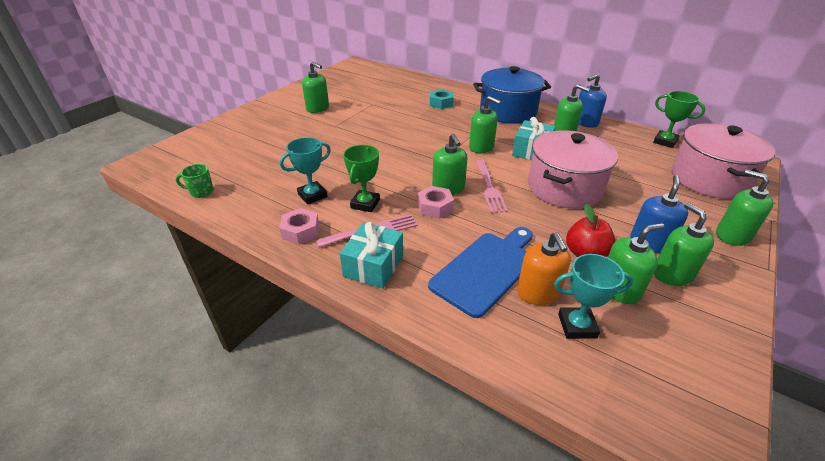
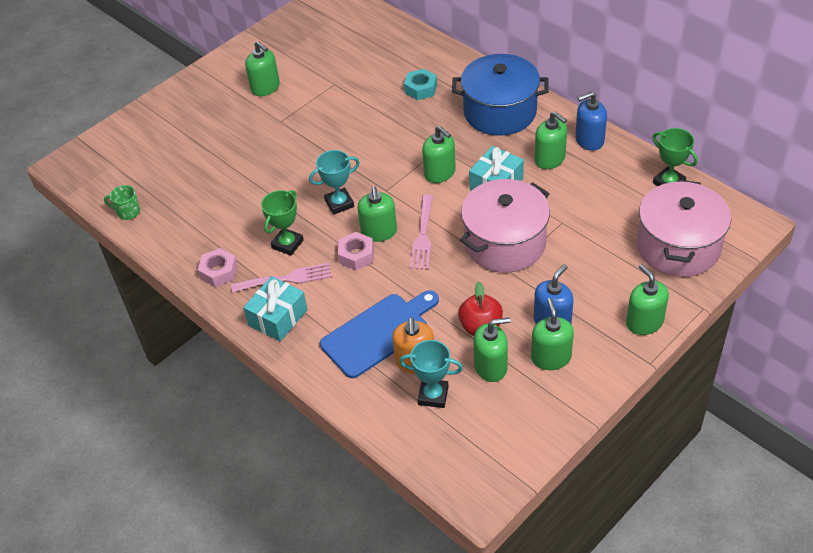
camera: 15 degrees right, 10 degrees up
turquoise trophy [280,137,331,205] -> turquoise trophy moved to [309,150,360,215]

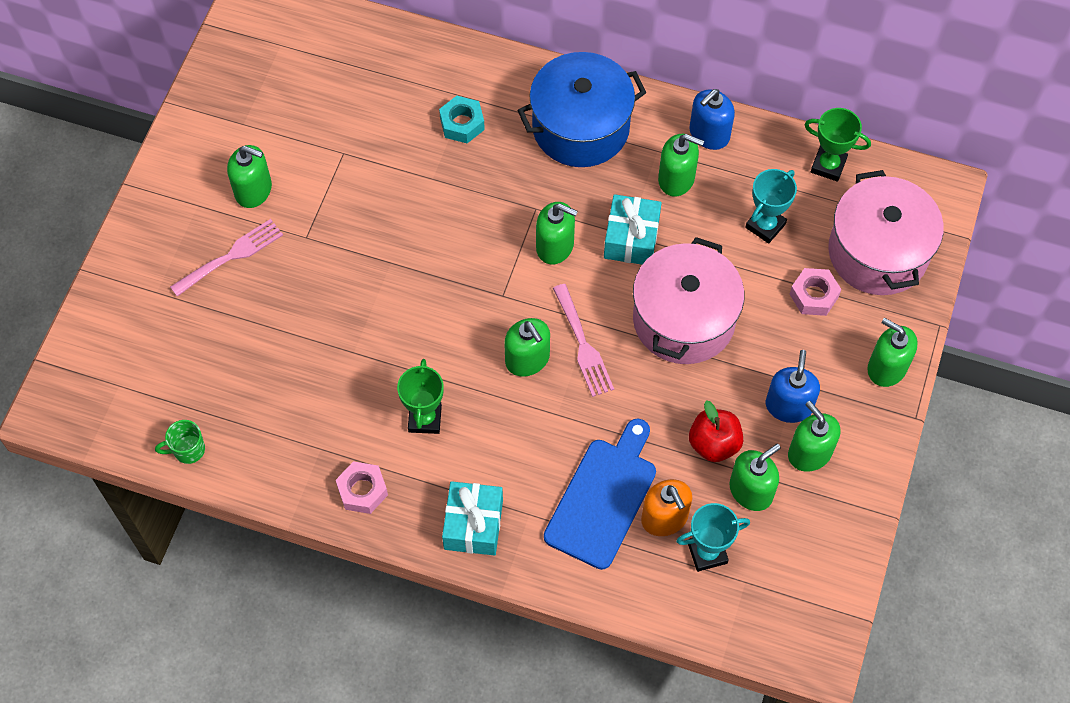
camera: 30 degrees left, 15 degrees up
pink fork [231,263,332,293] -> pink fork moved to [170,219,283,297]
turquoise trophy [309,150,360,215] -> turquoise trophy moved to [745,169,797,244]
pink nut [338,232,374,270] -> pink nut moved to [790,268,842,316]

